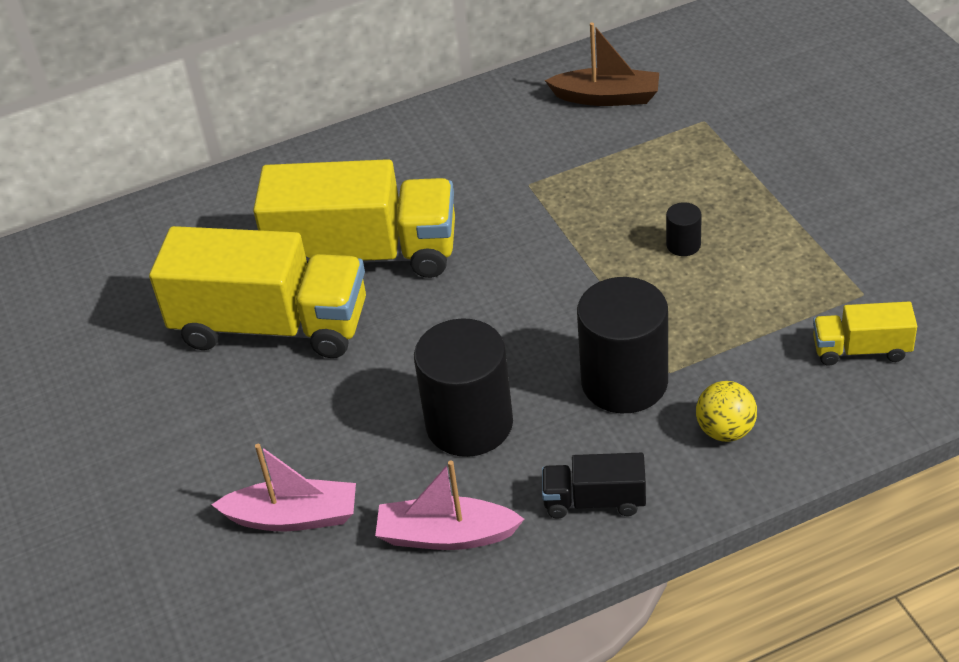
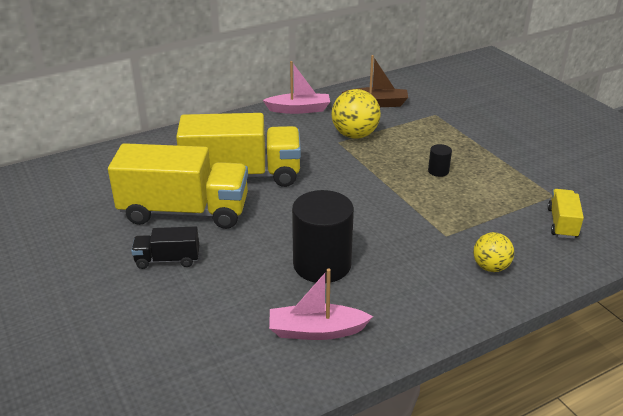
camera: 10 degrees left, 10 degrees down
pink boat [212,444,356,531] -> pink boat moved to [263,61,330,114]
black truck [542,453,646,519] -> black truck moved to [131,226,199,269]
black cylinder [577,277,668,413] -> none
yellow truck [813,302,917,366] -> yellow truck turned 105 degrees clockwise [547,189,584,239]
none -> yellow ball [332,89,381,139]

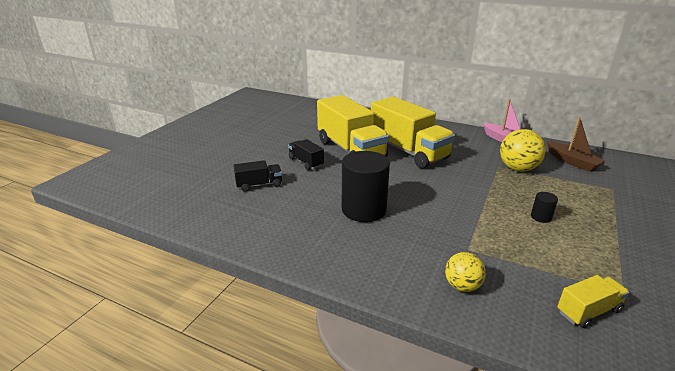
camera: 55 degrees right, 5 degrees down
pink boat [269,269,373,340] -> none
none -> black truck [233,160,282,192]

